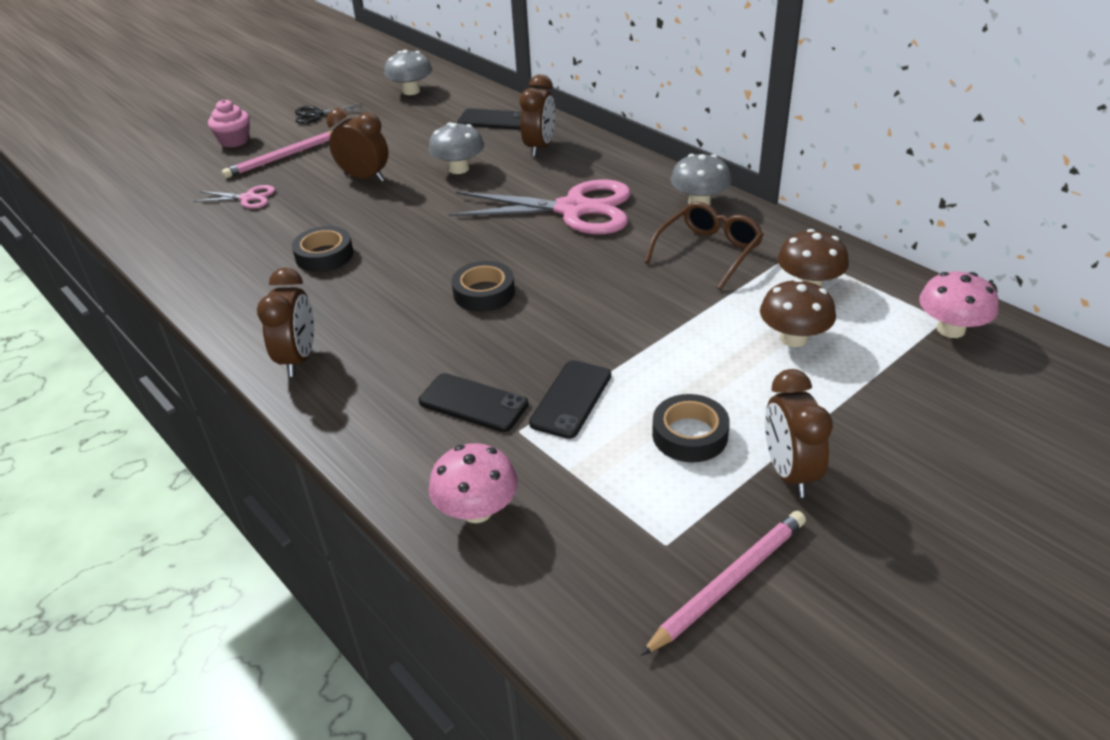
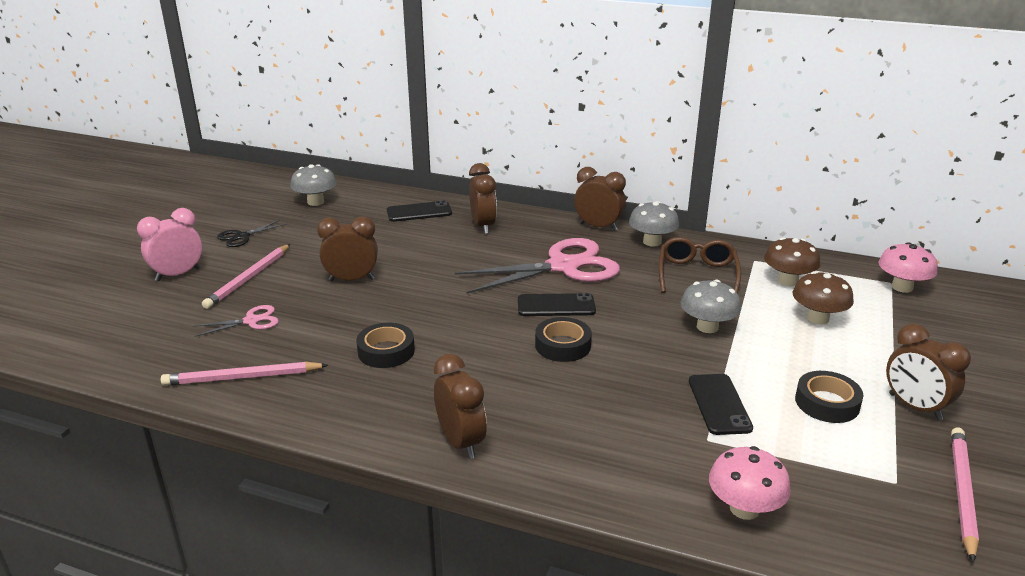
camera: 30 degrees left, 10 degrees down
pink cupcake [208,99,250,148] -> pink clock [137,208,202,281]
black phone [419,373,529,432] -> black phone moved to [518,293,596,316]
grey mushroom [429,122,484,174] -> grey mushroom moved to [681,280,741,333]
none -> pink pencil [161,362,328,386]
none -> brown clock [574,167,626,231]

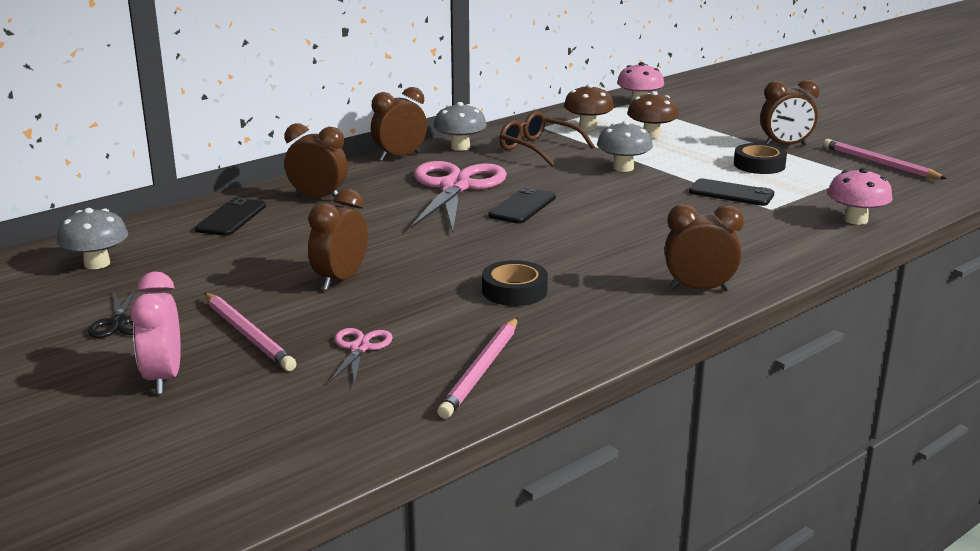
camera: 60 degrees left, 5 degrees down
black tape [535,317,592,362] -> none

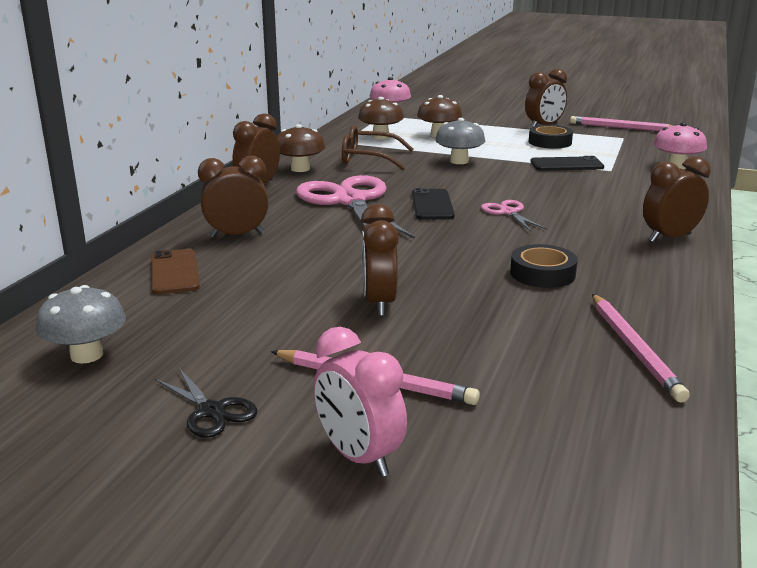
camera: 30 degrees left, 0 degrees up
black phone [195,197,266,236] -> brown phone [151,249,200,295]
pink scissors [329,328,393,386] -> pink scissors moved to [481,200,547,231]
grey mushroom [434,102,487,151] -> brown mushroom [277,124,325,172]

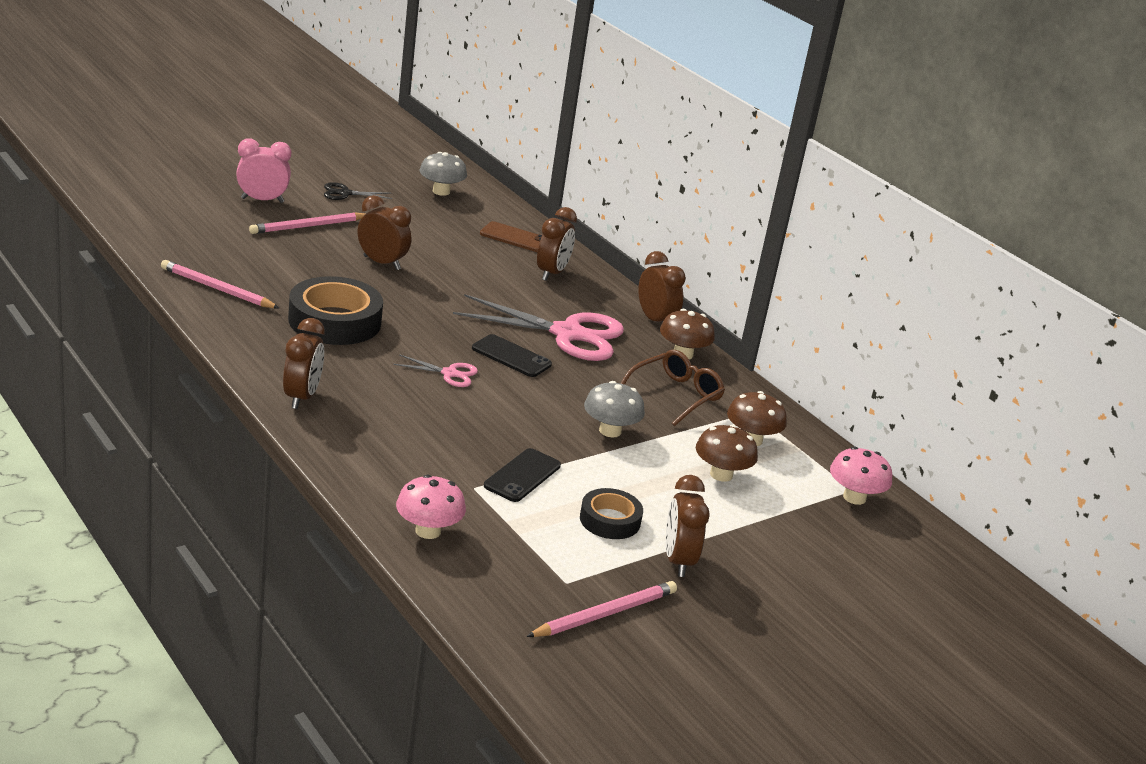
camera: 120 degrees right, 5 degrees up
black tape [510,244,577,288] -> black tape [288,276,383,345], size x1.75

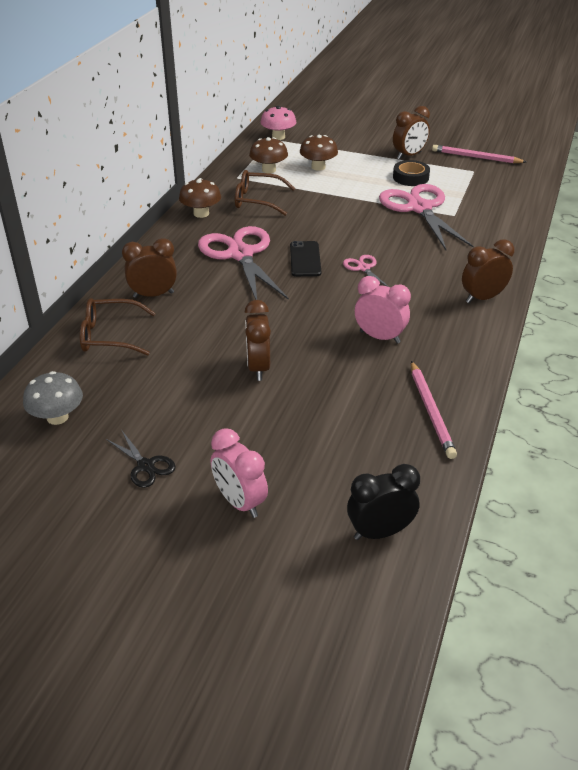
camera: 120 degrees left, 10 degrees up
pink pencil [249,212,365,234] -> none
black tape [288,276,383,345] -> pink clock [355,276,411,344]
pink mushroom [396,474,466,539] -> none
brown phone [480,221,542,252] -> brown glasses [80,298,156,356]
black phone [484,448,561,502] -> pink scissors [379,184,473,250]
grey mushroom [584,381,645,437] -> none
brown clock [638,251,686,323] -> none
none -> black clock [347,464,420,540]

